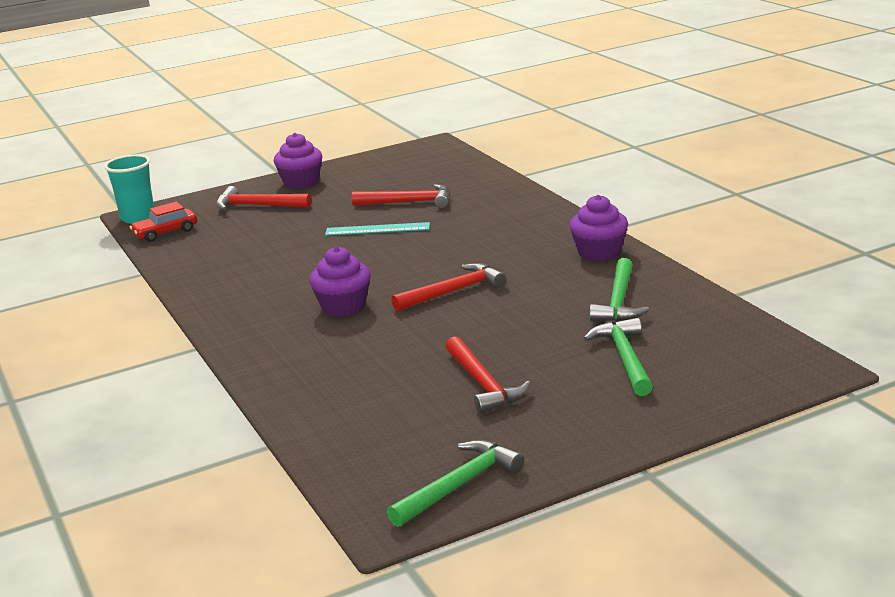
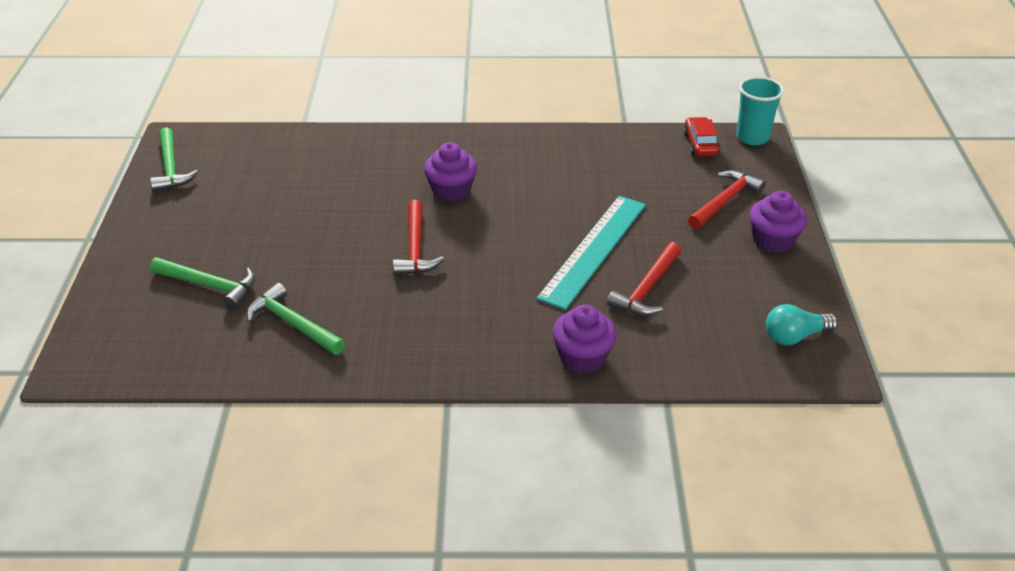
camera: 115 degrees right, 15 degrees up
turquoise ruler [325,222,430,236] -> turquoise ruler [537,196,646,310], size x1.72
red hammer [445,336,531,414] -> none
purple cupcake [569,195,628,261] -> purple cupcake moved to [553,304,616,373]
none -> turquoise light bulb [766,304,838,345]

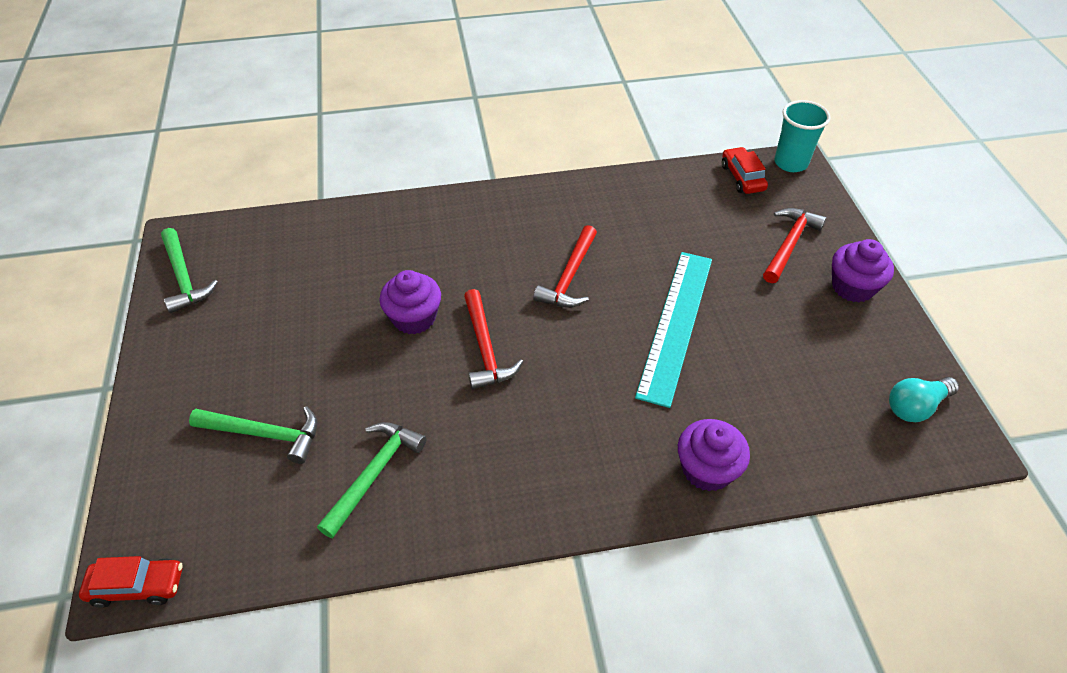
camera: 10 degrees left, 10 degrees up
green hammer [247,283,345,355] -> green hammer turned 90 degrees clockwise [317,422,427,538]
purple cupcake [424,142,477,202] -> purple cupcake moved to [379,270,441,334]
red hammer [607,242,682,316] -> red hammer moved to [533,225,597,308]
none -> red car [79,556,182,608]

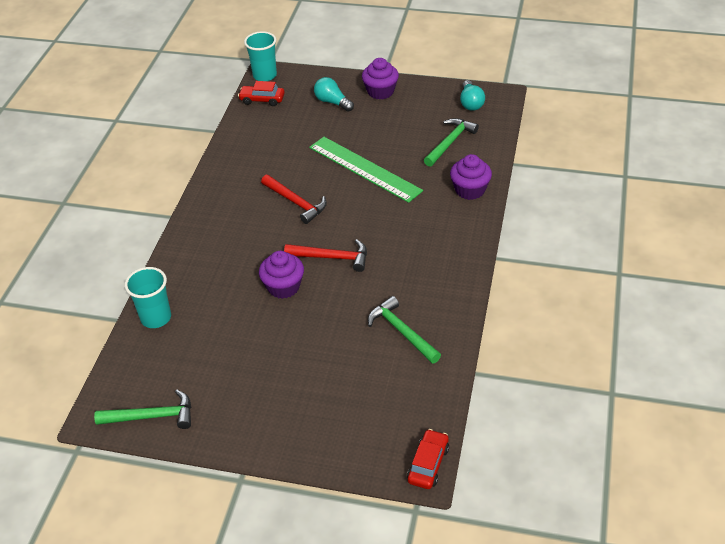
camera: 65 degrees left, 5 degrees down
green hammer [189,406,317,464] -> green hammer moved to [424,118,479,167]
turquoise ruler [635,252,712,408] -> green ruler [309,137,423,203]
red hammer [763,208,826,283] -> turquoise light bulb [314,77,354,112]
none -> turquoise cup [125,267,171,328]

